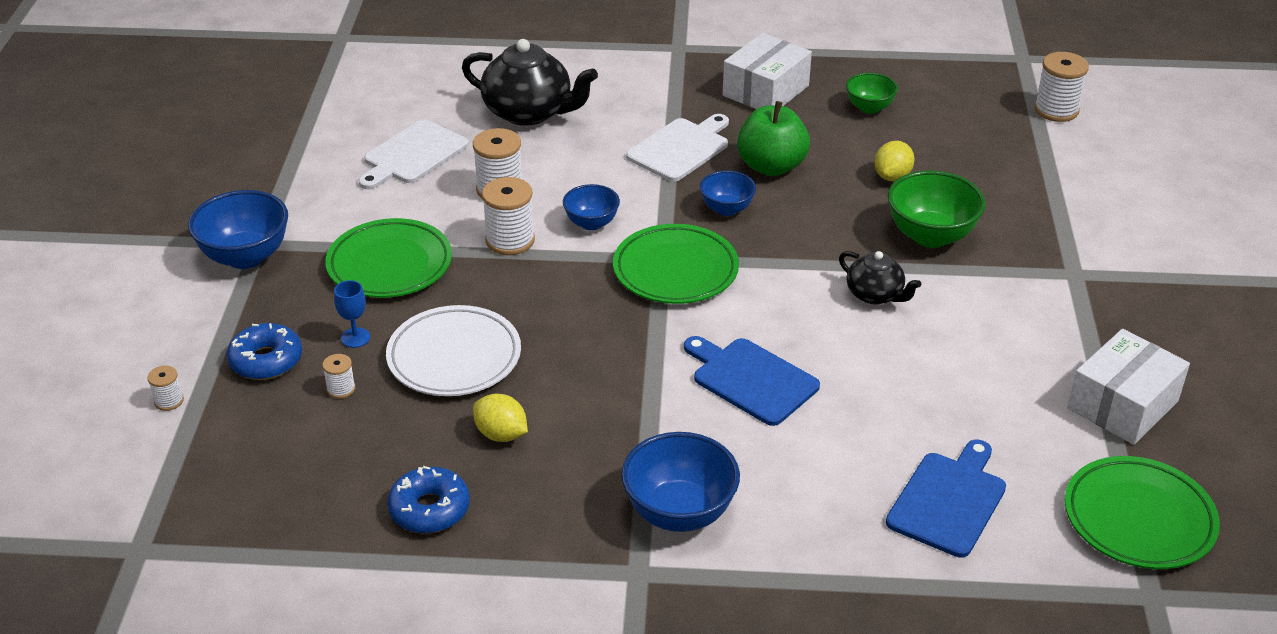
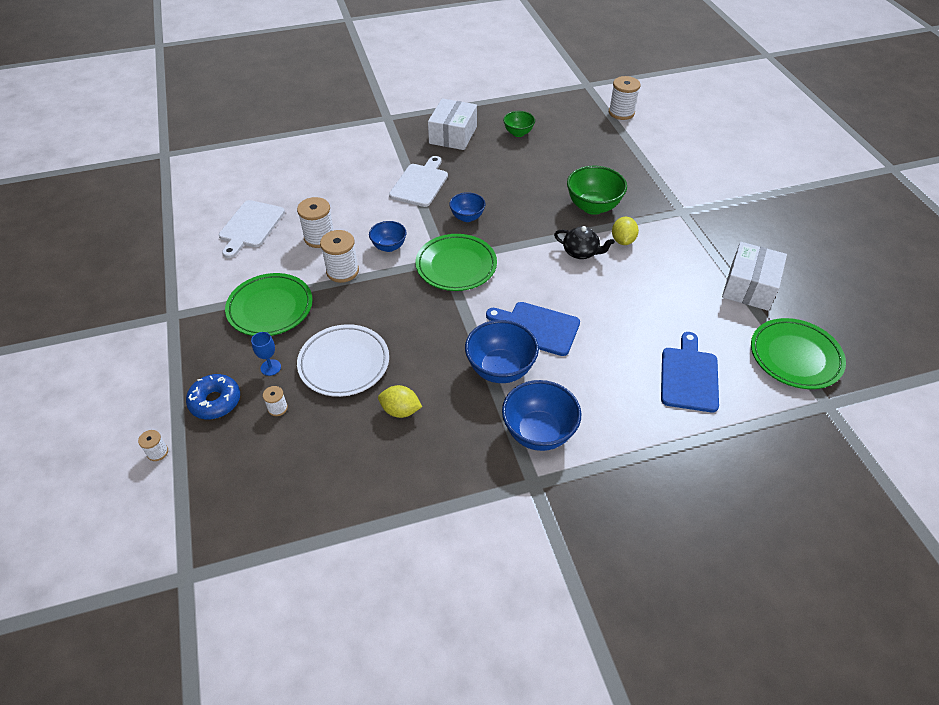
camera: 20 degrees left, 10 degrees up
blue bowl [188,190,288,269] -> blue bowl moved to [465,320,539,383]
blue donut [387,466,470,533] -> none
black teapot [462,39,598,126] -> none
green apple [737,101,810,176] -> none
yellow lemon [875,141,914,181] -> yellow lemon moved to [612,217,639,245]

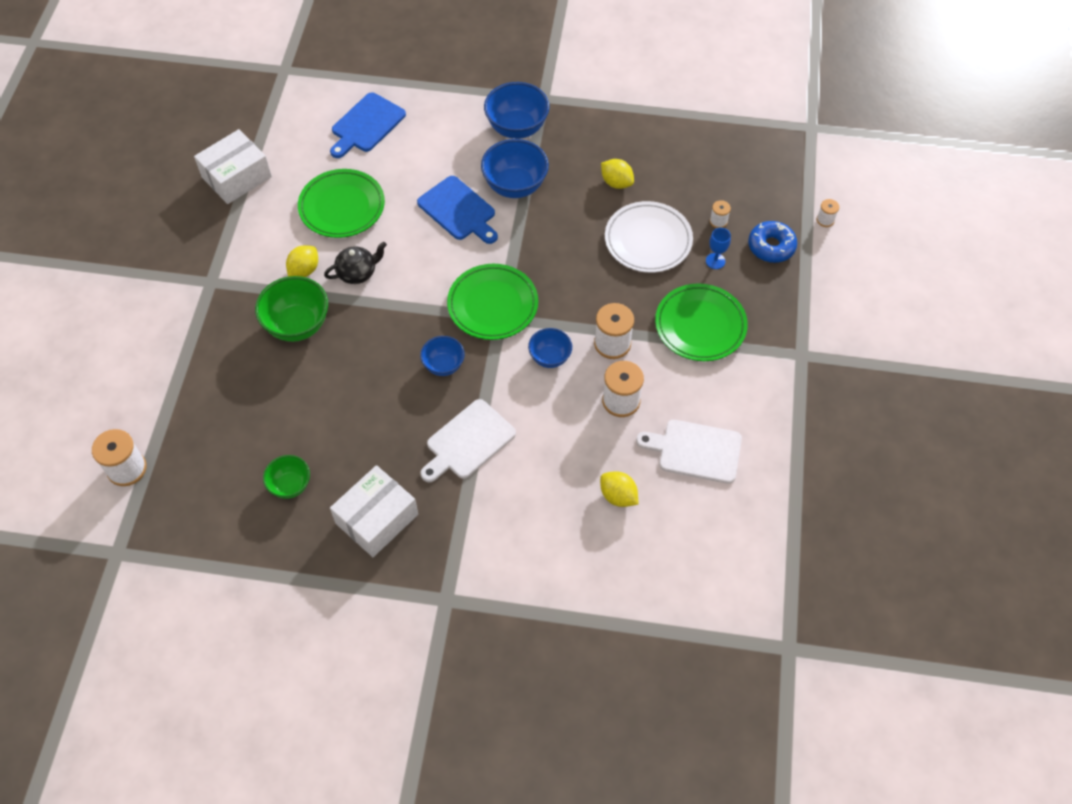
camera: 155 degrees left, 10 degrees up
white cutting board [219,200,285,258] -> white cutting board turned 120 degrees counterclockwise [636,420,742,484]
black teapot [554,226,615,259] -> black teapot turned 105 degrees clockwise [324,242,387,284]
green plate [751,318,846,389] -> green plate moved to [298,169,385,238]
none -> yellow lemon [600,471,638,507]

